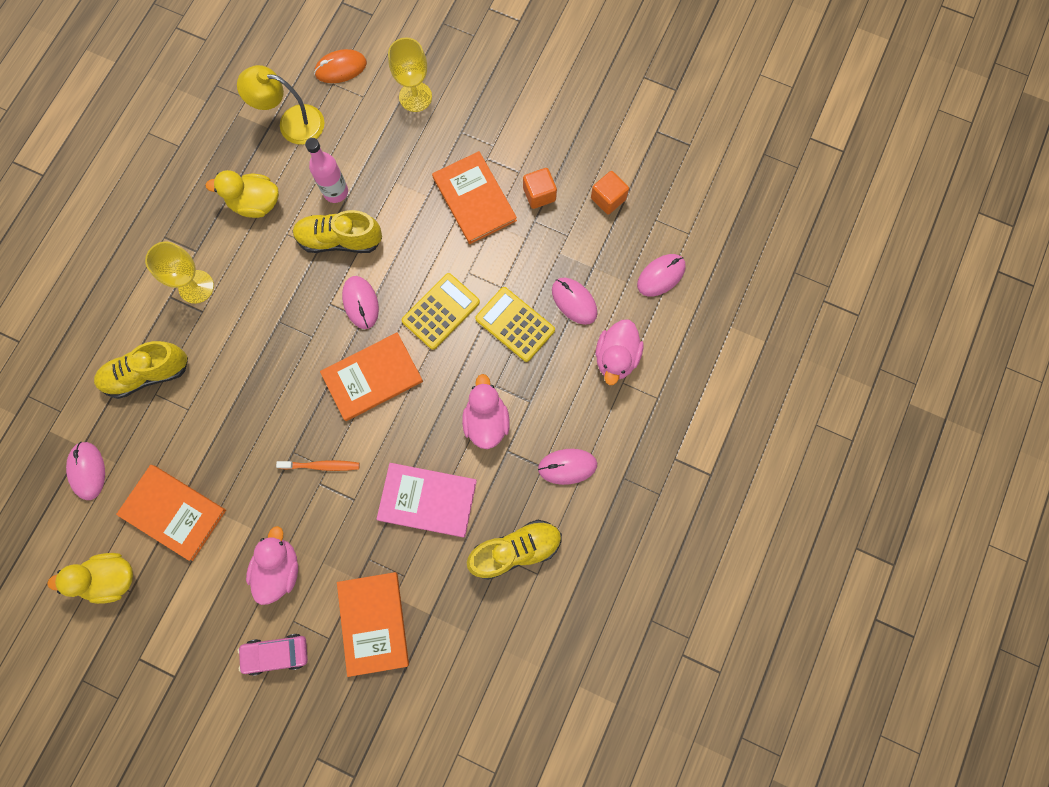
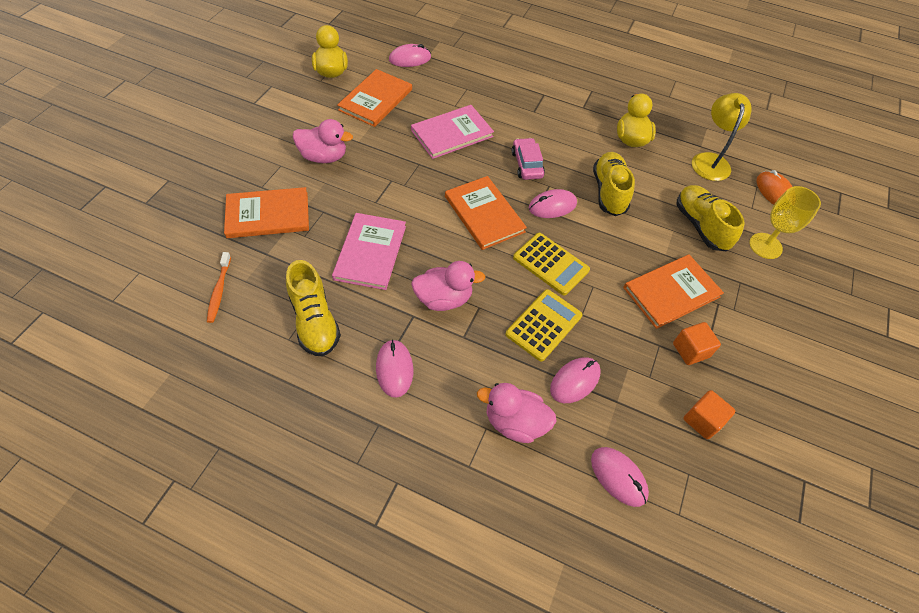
camera: 85 degrees right, 20 degrees down
yellow shoe [94,341,188,399] -> yellow shoe moved to [676,185,744,251]
yellow goblet [145,241,214,304] -> none
pink car [238,634,308,676] -> pink car moved to [512,138,545,180]
orange toothbrush [276,460,359,471] -> orange toothbrush moved to [207,252,231,323]
pink bottle [305,138,348,203] -> none
none -> pink book [411,105,494,159]

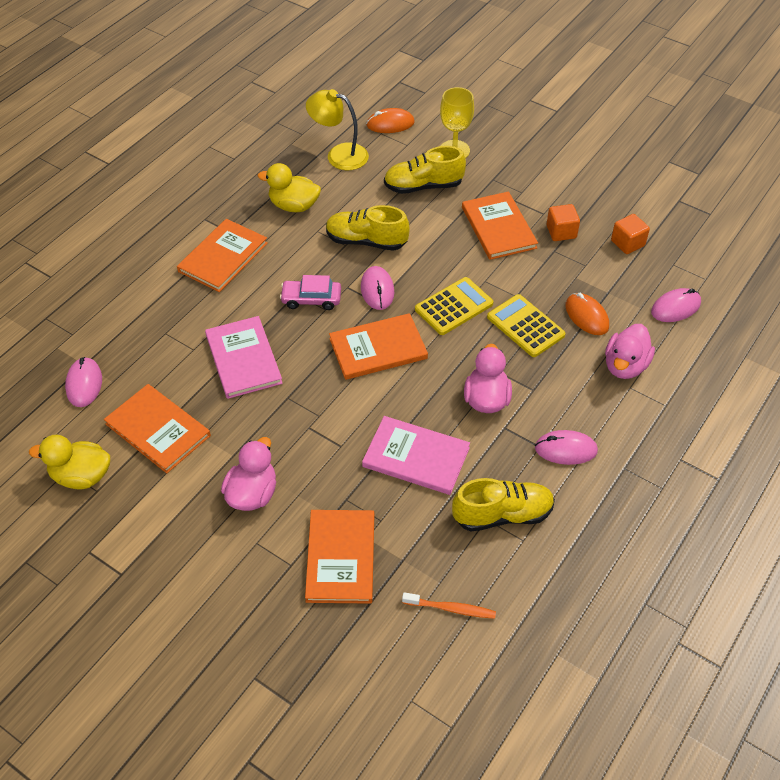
camera: 75 degrees left, 5 degrees down
pink mouse [550,357,601,403] -> orange mouse [565,293,609,335]
none -> orange book [177,219,268,292]

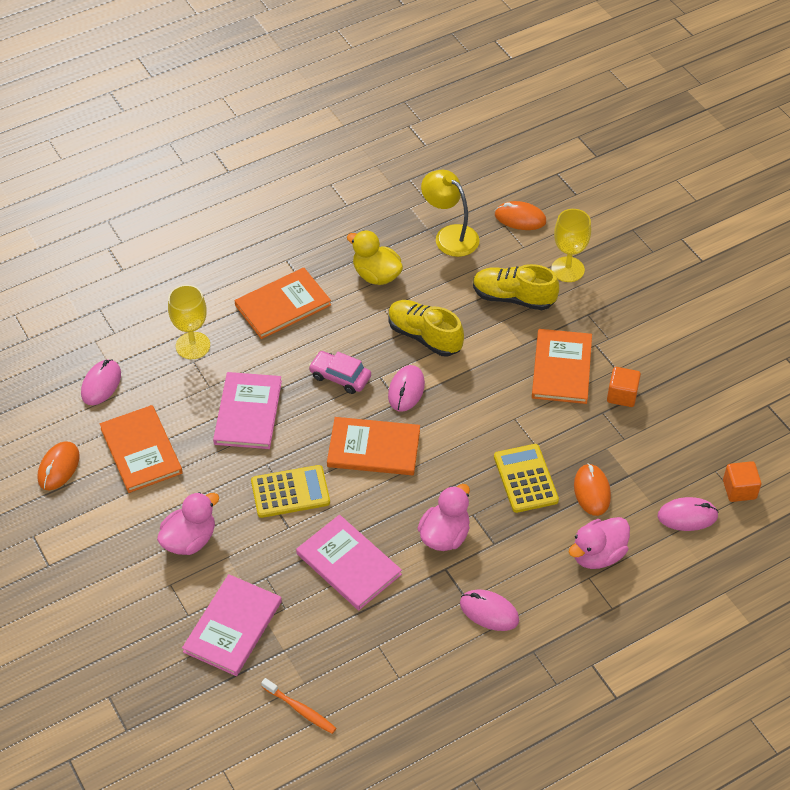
camera: 25 degrees right, 0 degrees up
yellow duck [29,435,110,489] -> orange mouse [38,441,80,491]
orange book [305,510,374,604] -> pink book [182,574,282,676]
yellow calculator [415,277,493,335] -> yellow calculator moved to [251,465,330,518]
yellow shoe [452,478,555,531] -> none
orange cube [611,214,650,254] -> orange cube moved to [723,461,761,502]
none -> yellow goblet [168,285,210,359]

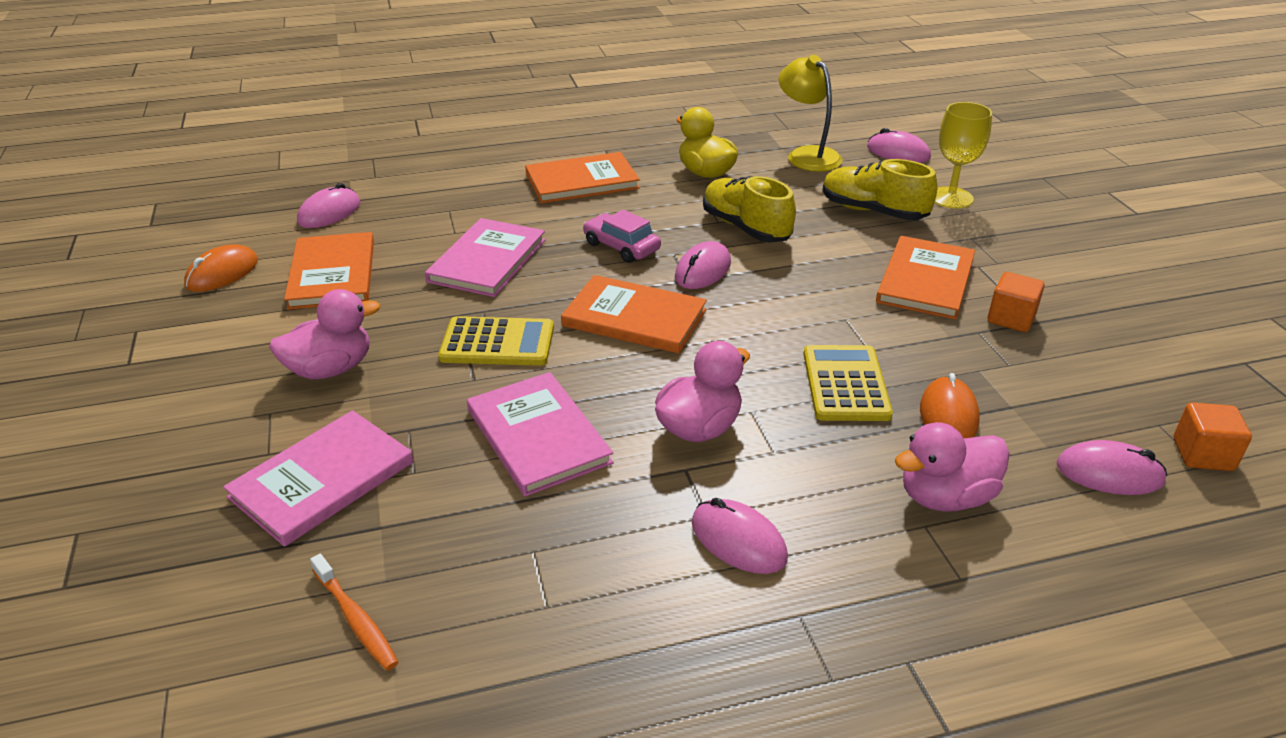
camera: 15 degrees right, 15 degrees down
yellow goblet [168,285,210,359] -> none
orange mouse [495,201,546,230] -> pink mouse [867,128,931,163]

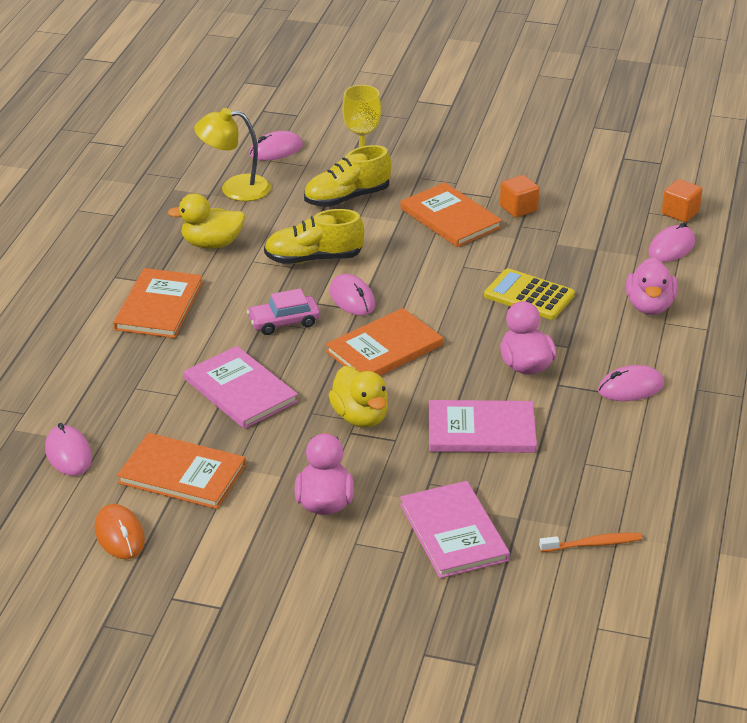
camera: 60 degrees left, 0 degrees up
yellow calculator [438,316,554,366] -> yellow duck [329,366,388,428]
orange mouse [920,373,980,438] -> none

